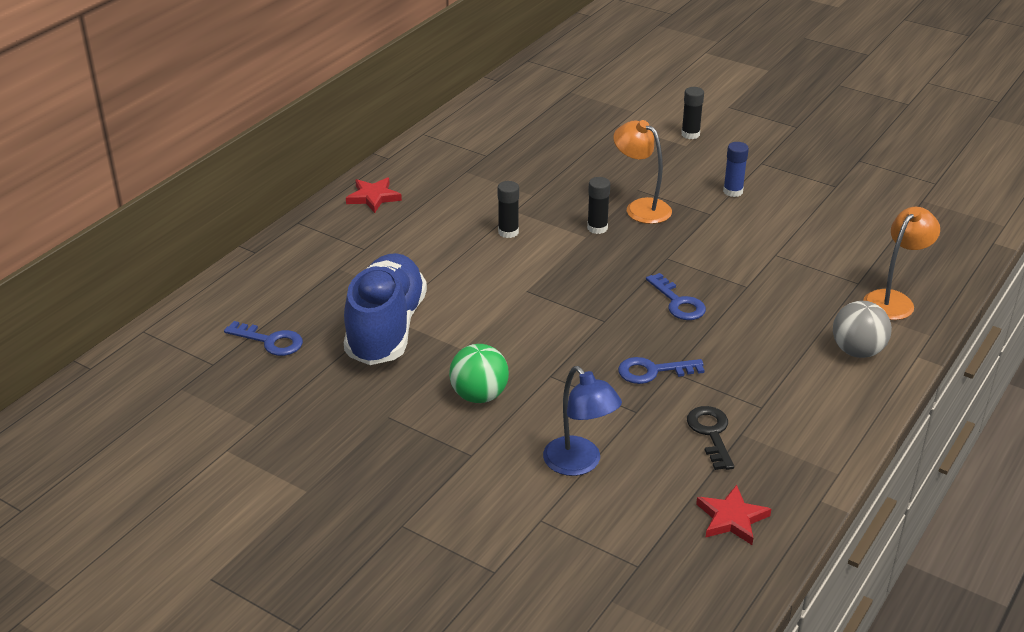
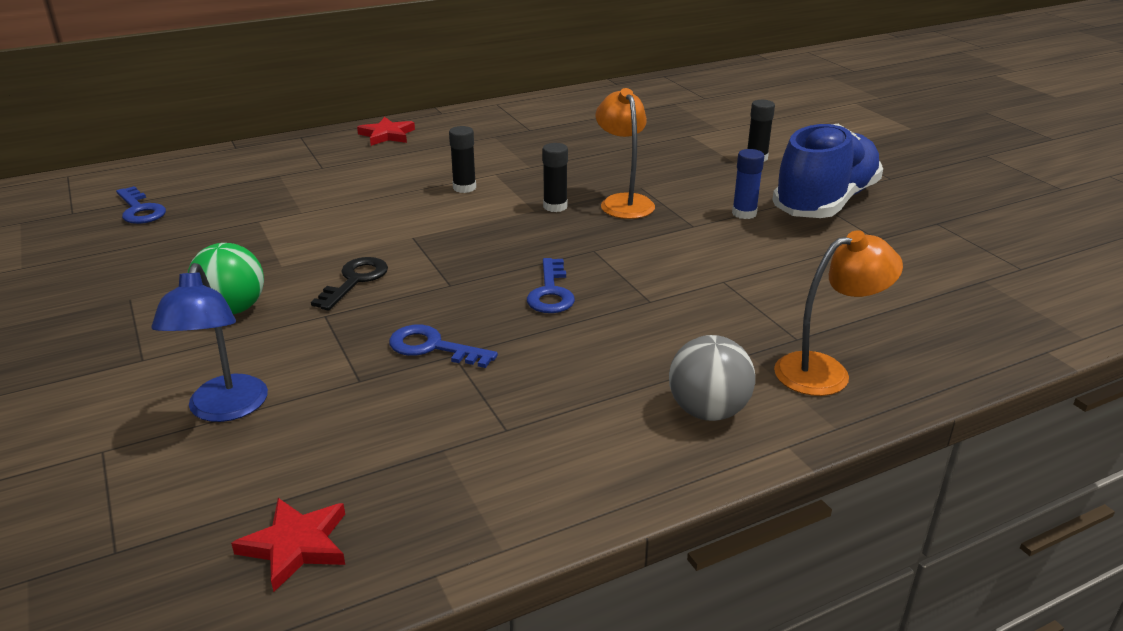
camera: 30 degrees right, 5 degrees down
blue shoe [344,253,427,365] -> blue shoe moved to [772,124,883,218]
black key [687,406,734,470] -> black key moved to [311,257,388,310]

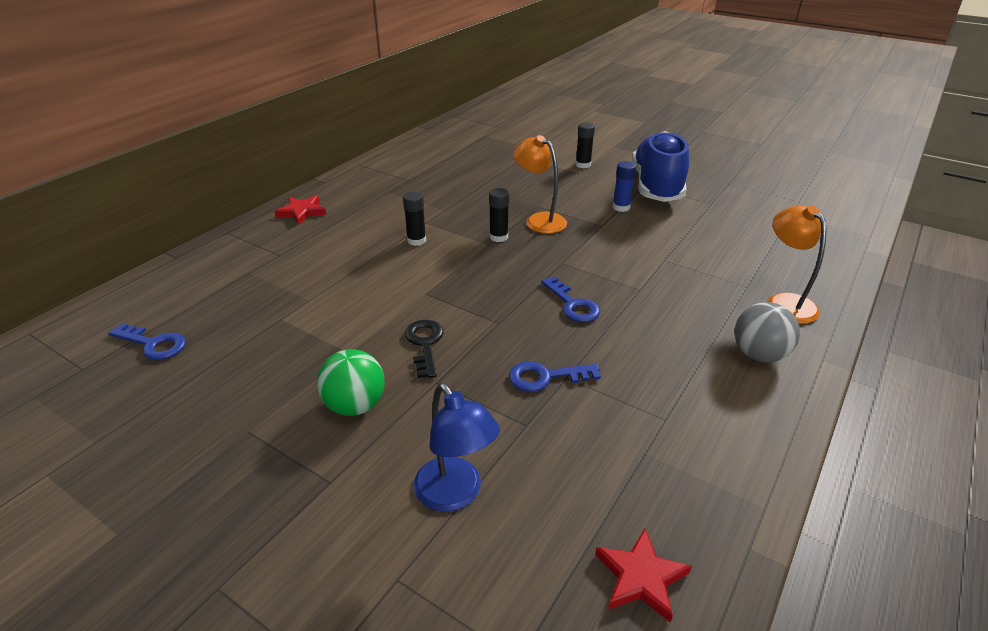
camera: 30 degrees left, 5 degrees up
orange lamp [774,230,903,396] -> orange lamp turned 60 degrees counterclockwise [767,205,826,324]

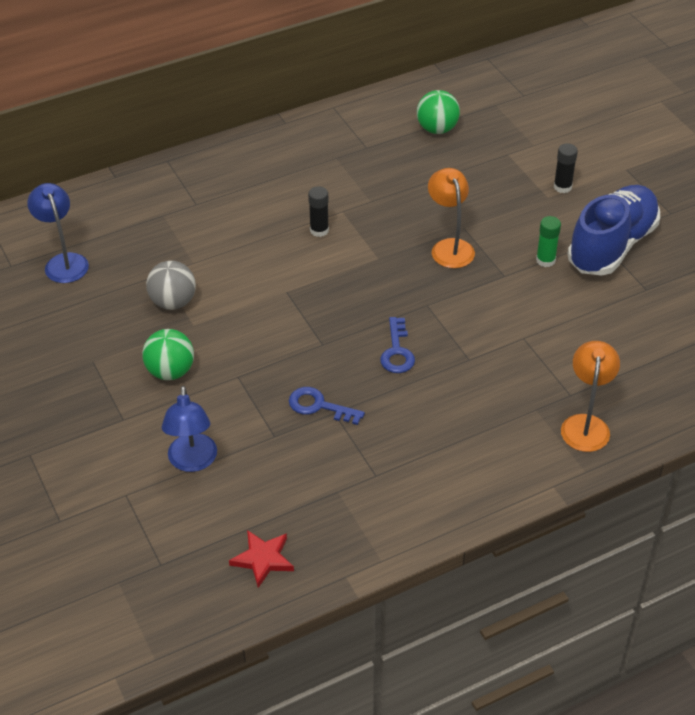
camera: 30 degrees right, 10 degrees up
blue key [109,323,186,360] -> blue lamp [27,183,89,283]
red star [274,195,326,225] -> none
black key [405,320,444,378] -> none
black glue stick [489,188,509,242] -> none
blue glue stick [613,161,636,212] -> green glue stick [536,216,561,267]
grey ball [735,302,800,362] -> grey ball moved to [146,261,196,310]
none -> green ball [417,90,460,134]

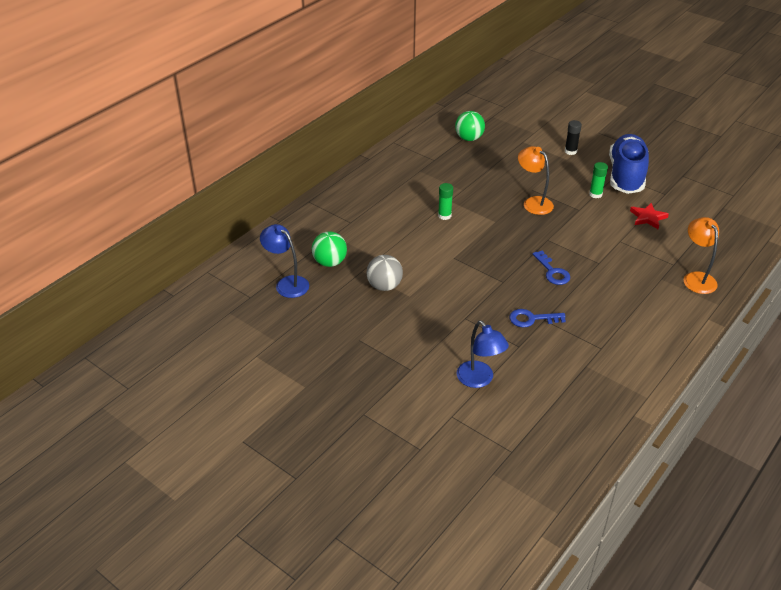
camera: 25 degrees left, 5 degrees down
green ball [142,329,194,380] -> green ball moved to [312,231,347,267]
red star [229,530,294,588] -> red star moved to [630,203,669,229]
black glue stick [308,186,329,237] -> green glue stick [438,183,453,220]

